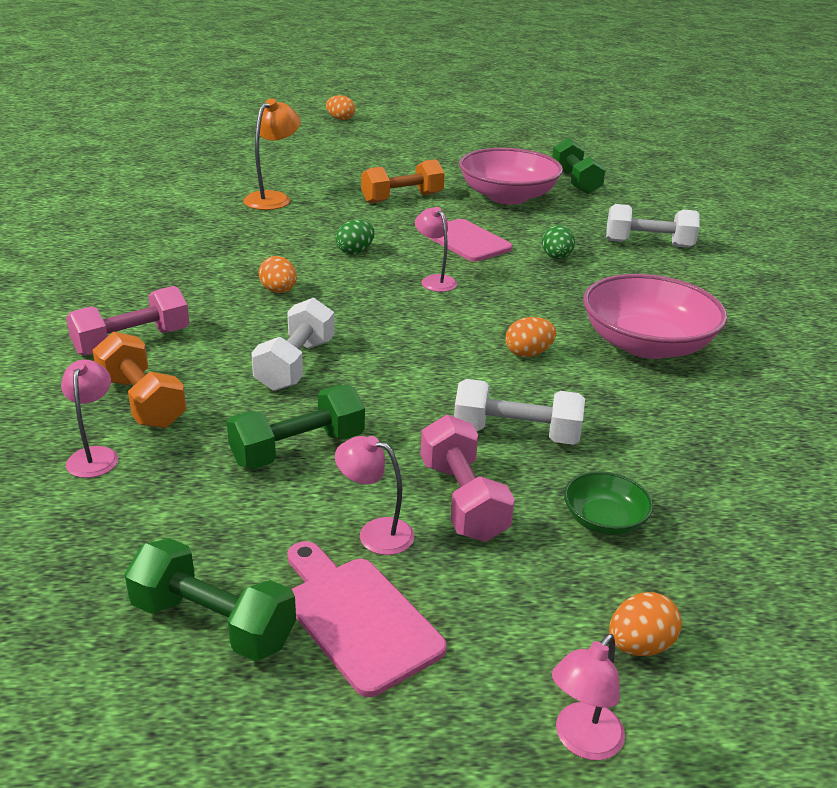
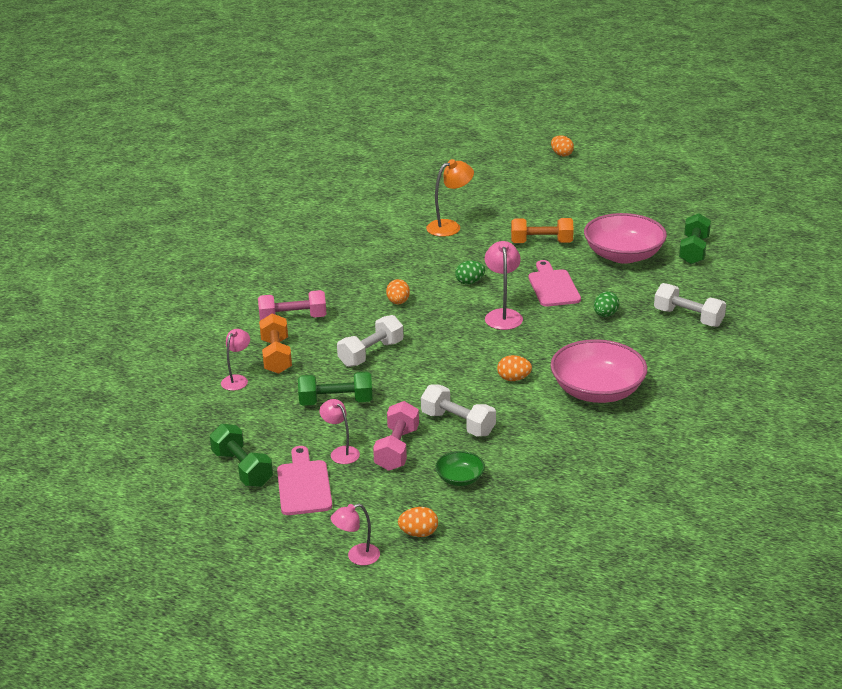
camera: 30 degrees right, 0 degrees up
pink lamp [415,207,457,292] -> pink lamp [485,241,523,330], size x1.51

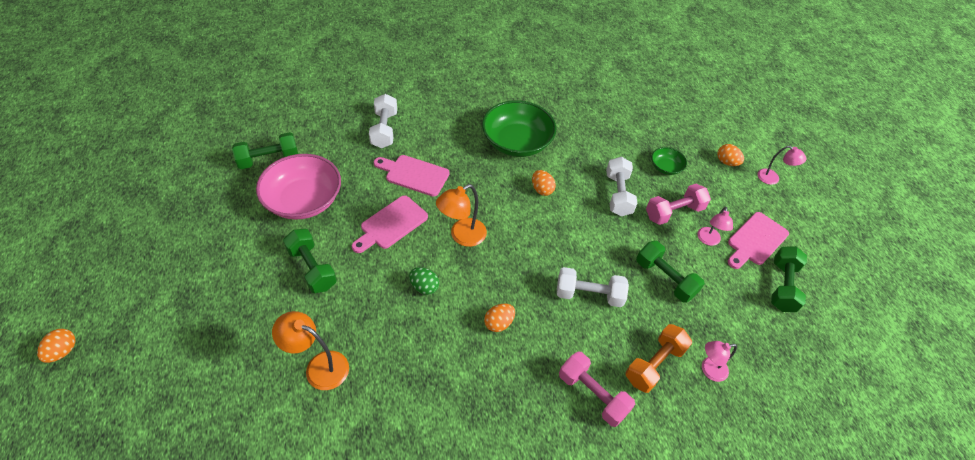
camera: 130 degrees left, 20 degrees up
pink lamp [485,241,523,330] -> orange lamp [436,184,487,247]
orange dumbbell [511,218,574,243] -> green dumbbell [283,229,337,293]
pink bowl [550,339,647,403] -> green bowl [482,100,556,157]
green egg [594,292,619,317] -> pink cutting board [374,155,450,196]

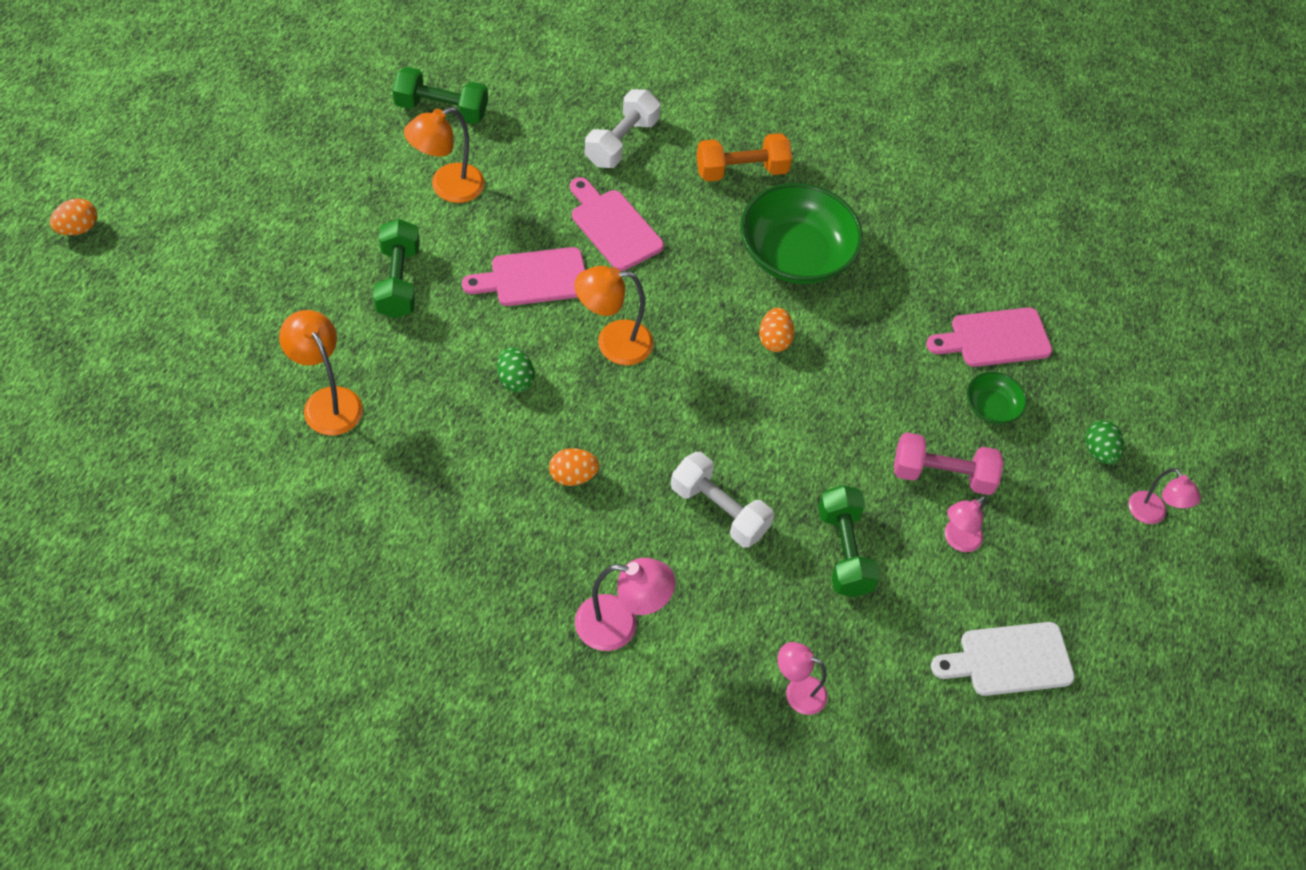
camera: 30 degrees right, 5 degrees up
pink bowl [256,154,341,220] -> orange lamp [404,107,485,203]
pink dumbbell [559,352,635,427] -> pink lamp [575,558,675,651]
white dumbbell [606,157,637,216] -> none
orange dumbbell [626,324,692,393] -> orange dumbbell moved to [696,133,792,182]
orange egg [717,144,744,166] -> green egg [1085,420,1124,465]
pink cutting board [728,212,789,269] -> pink cutting board moved to [926,307,1052,367]
green dumbbell [771,246,807,312] -> white cutting board [931,622,1075,696]

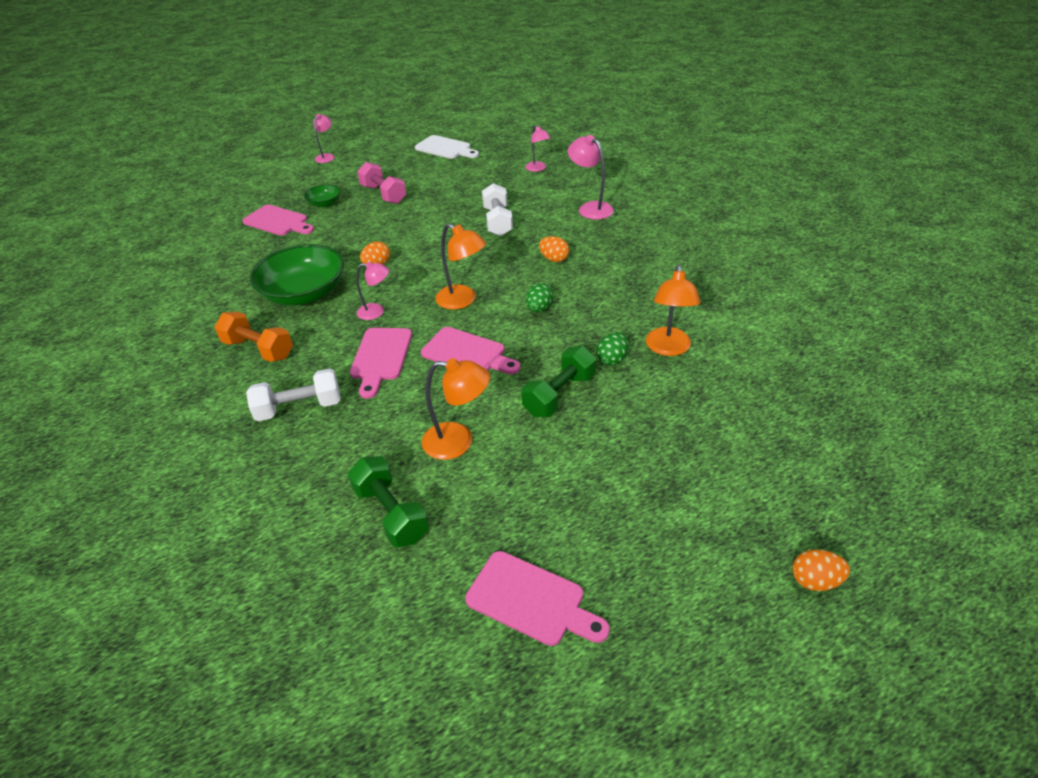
camera: 130 degrees left, 15 degrees down
green dumbbell [818,485,880,597] -> none
pink lamp [945,496,986,552] -> pink lamp moved to [356,261,389,320]
green egg [1085,420,1124,465] -> green egg moved to [597,332,628,365]
none -> pink cutting board [465,551,610,646]

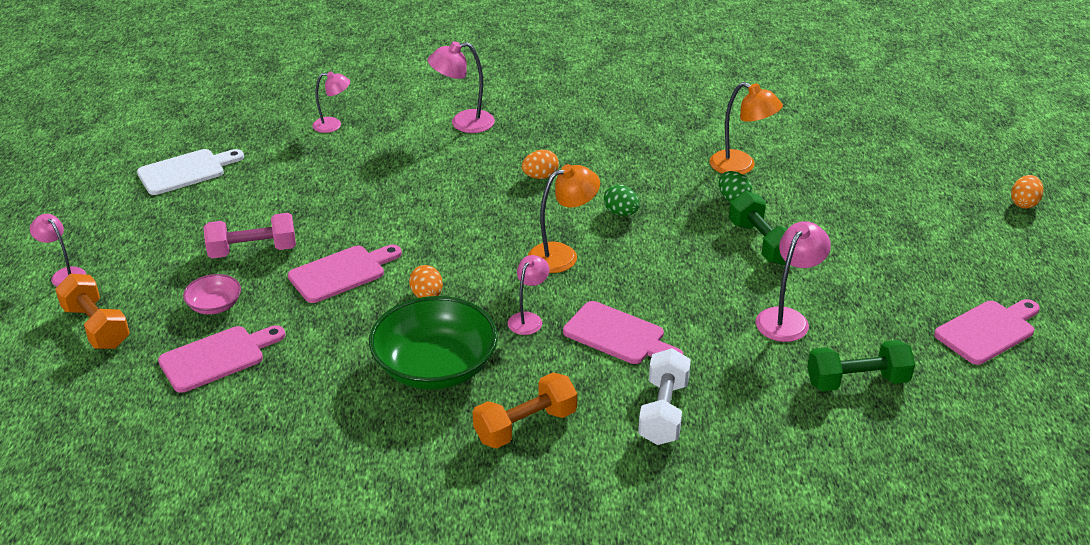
camera: 65 degrees left, 5 degrees down
green bowl [304,184,340,207] -> pink bowl [183,274,241,315]
pink cutting board [421,327,520,374] -> pink cutting board moved to [288,245,402,303]
orange lamp [422,358,490,460] -> pink lamp [755,221,831,342]
white dumbbell [482,183,513,236] -> none
none -> orange dumbbell [55,274,130,349]

